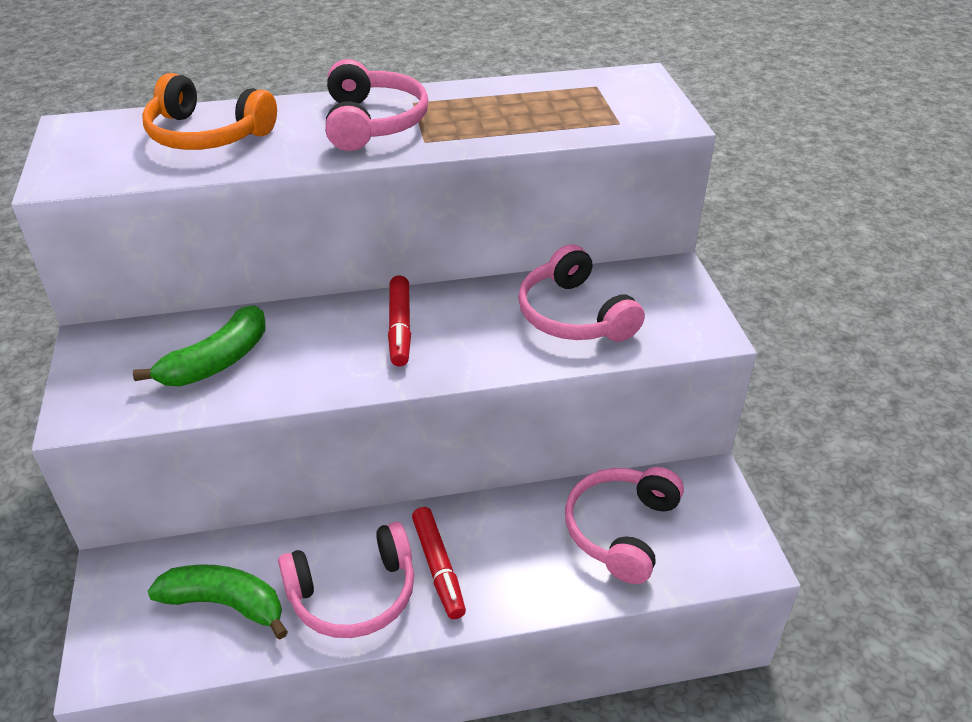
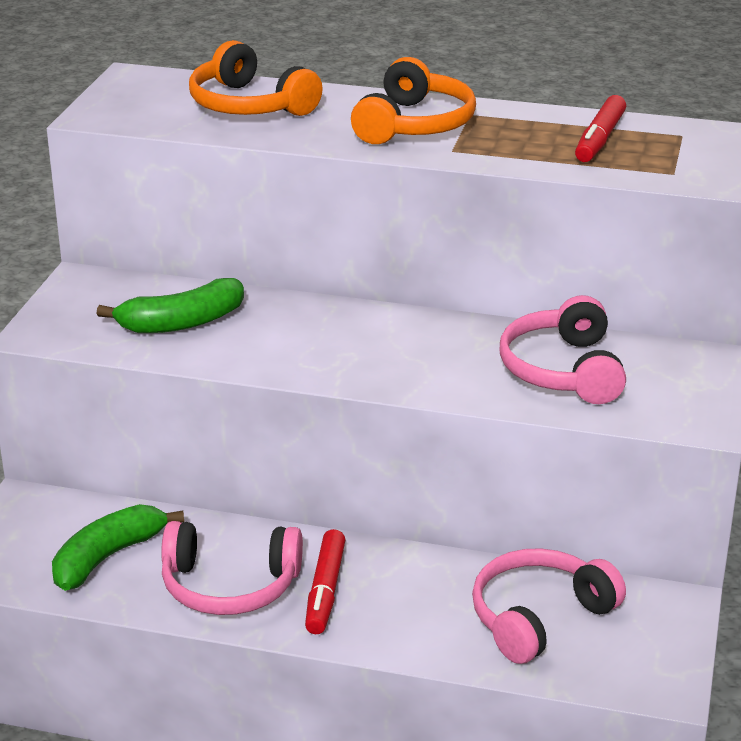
camera: 25 degrees right, 10 degrees down
green banana [148,564,288,639] -> green banana turned 90 degrees counterclockwise [52,504,184,591]
pink headphones [325,59,428,151] -> orange headphones [351,57,476,144]
red marker [388,275,411,366] -> red marker moved to [575,95,626,162]

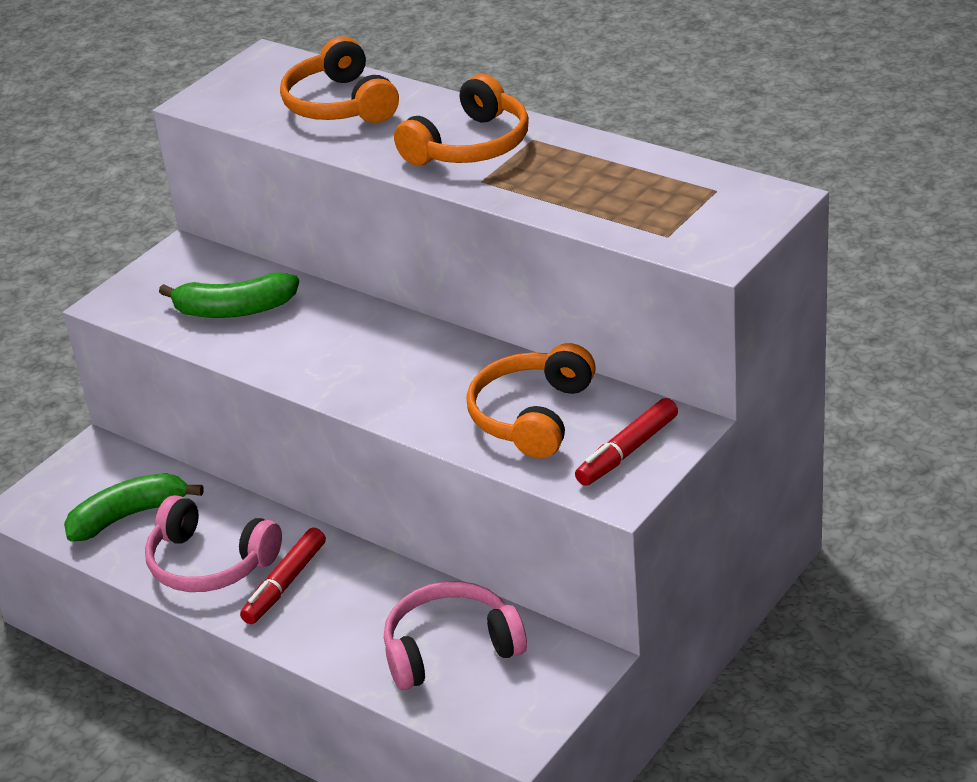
camera: 25 degrees right, 5 degrees up
pink headphones [500,295,626,404] -> orange headphones [467,343,596,458]
red marker [575,95,626,162] -> red marker moved to [575,398,678,486]

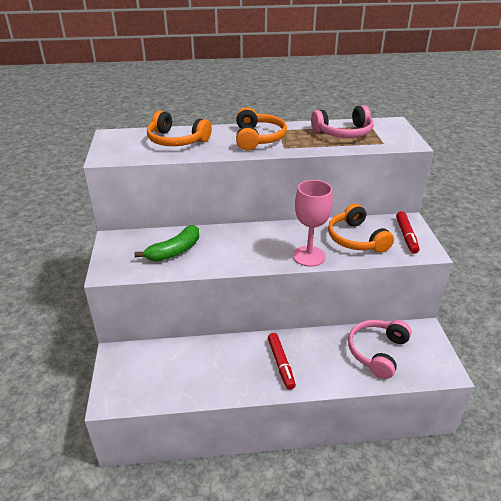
camera: 45 degrees left, 0 degrees up
green banana [64,473,204,542] -> none
pink headphones [145,495,282,592] -> pink headphones moved to [311,105,374,138]
none -> pink goblet [293,180,333,267]

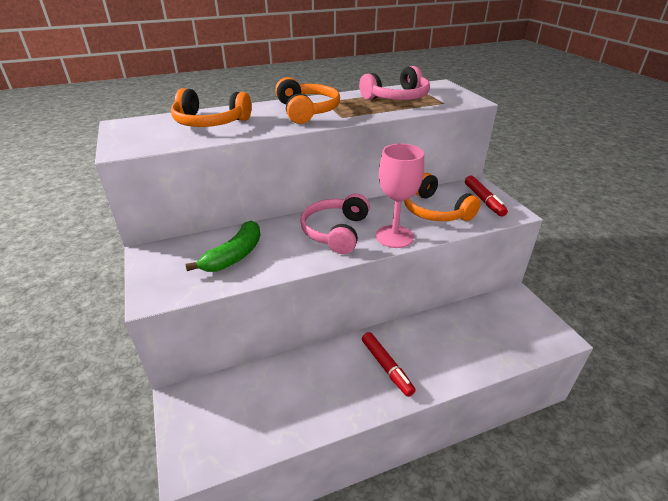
camera: 15 degrees left, 0 degrees up
pink headphones [348,320,411,379] -> pink headphones moved to [300,194,370,254]

